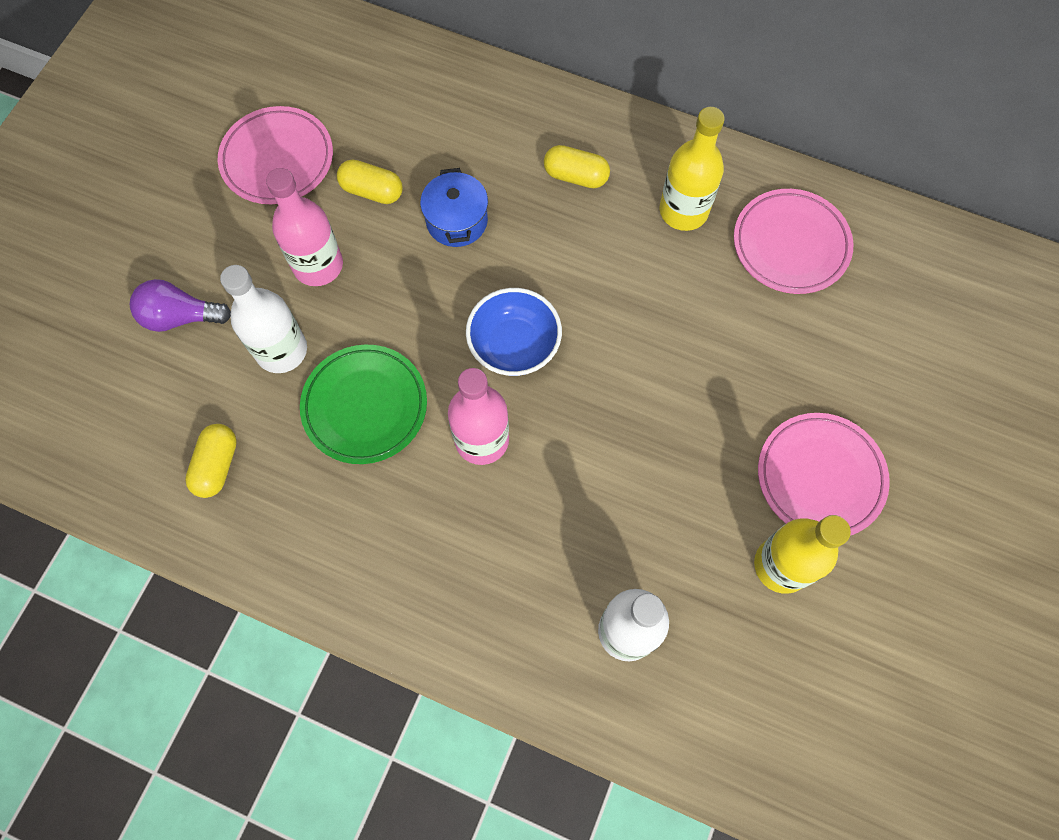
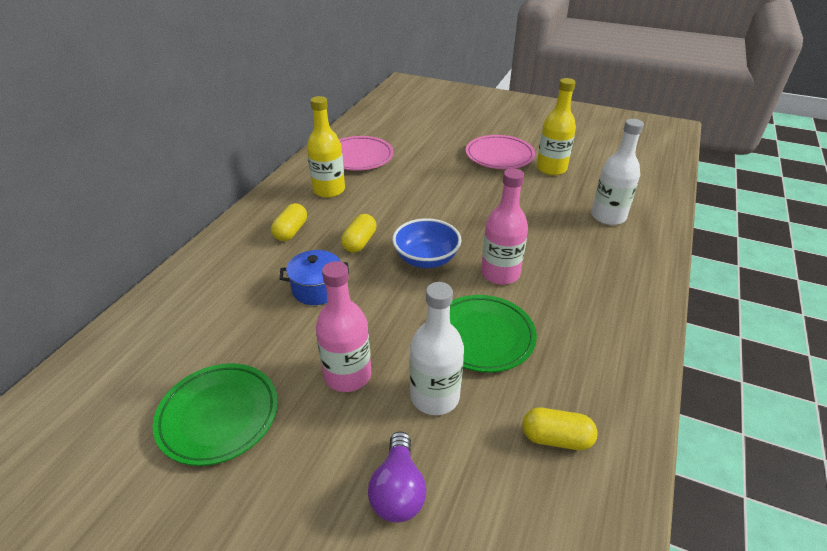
camera: 90 degrees left, 30 degrees down
pink plate [218,106,333,204] -> green plate [153,363,278,466]
yellow capsule [337,159,403,204] -> yellow capsule moved to [341,214,376,253]

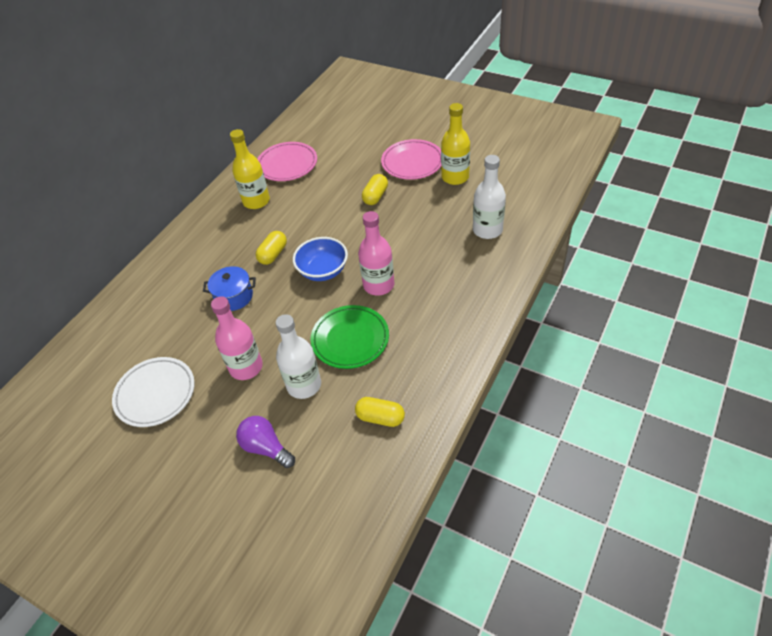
camera: 10 degrees right, 10 degrees up
green plate [153,363,278,466] -> white plate [112,357,195,427]
yellow capsule [271,203,307,241] -> yellow capsule moved to [362,174,388,205]
purple light bulb [368,431,426,523] -> purple light bulb turned 120 degrees clockwise [236,416,295,468]

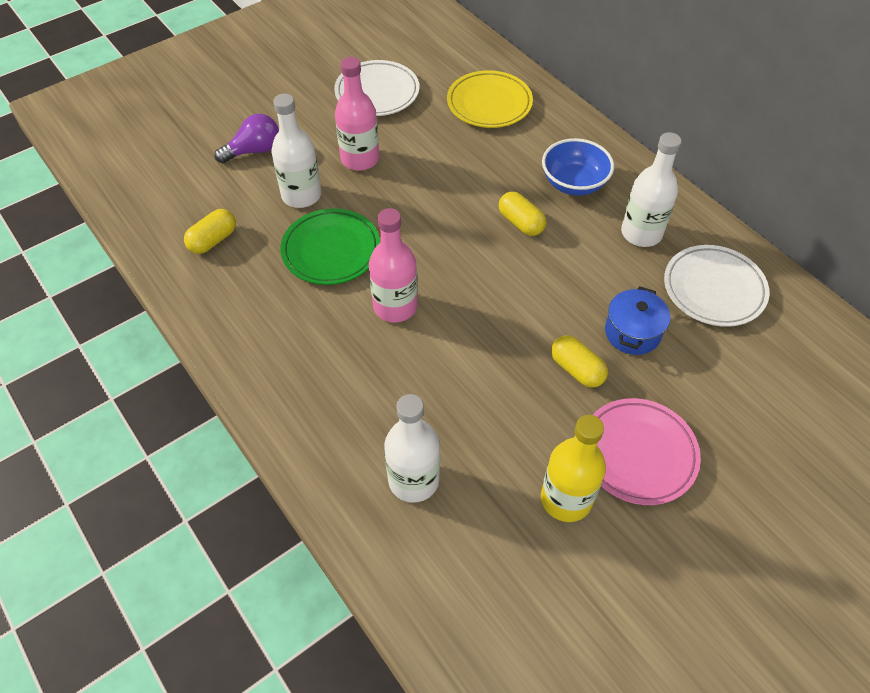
camera: 110 degrees right, 5 degrees up
blue pot [203,266,256,311] -> blue pot moved to [605,286,670,355]
yellow bottle [230,129,270,209] -> white bottle [621,132,682,247]
pink plate [258,142,317,181] -> white plate [664,245,770,327]
blue bowl [293,237,348,281] -> blue bowl moved to [542,138,614,196]
none -> yellow plate [447,70,533,128]

